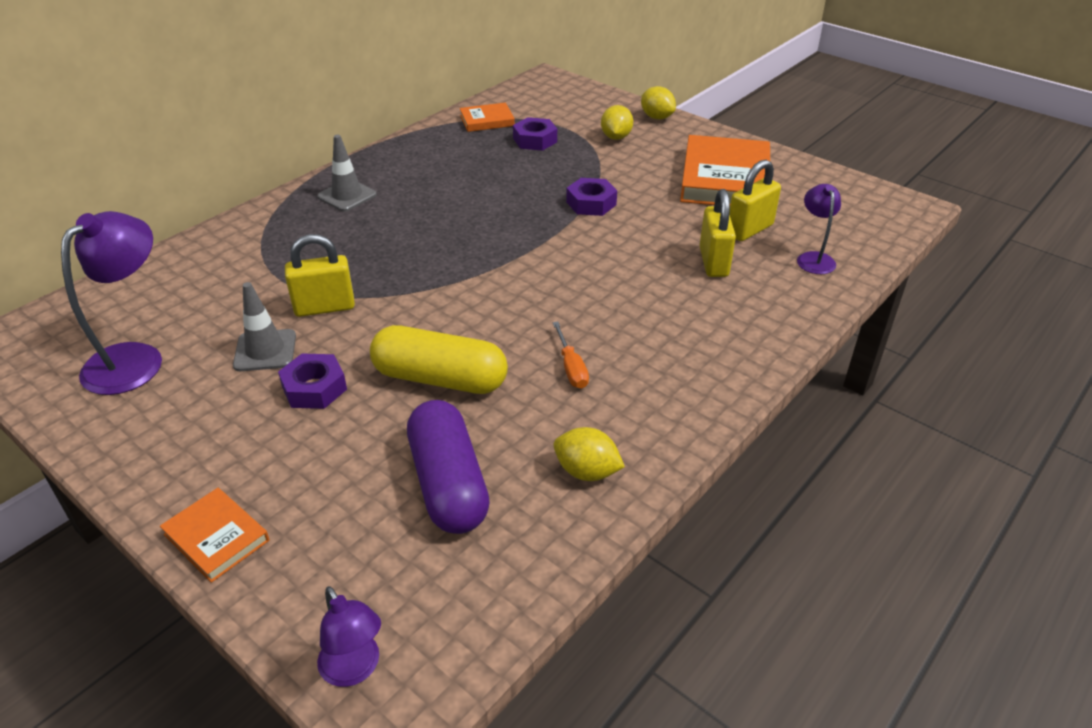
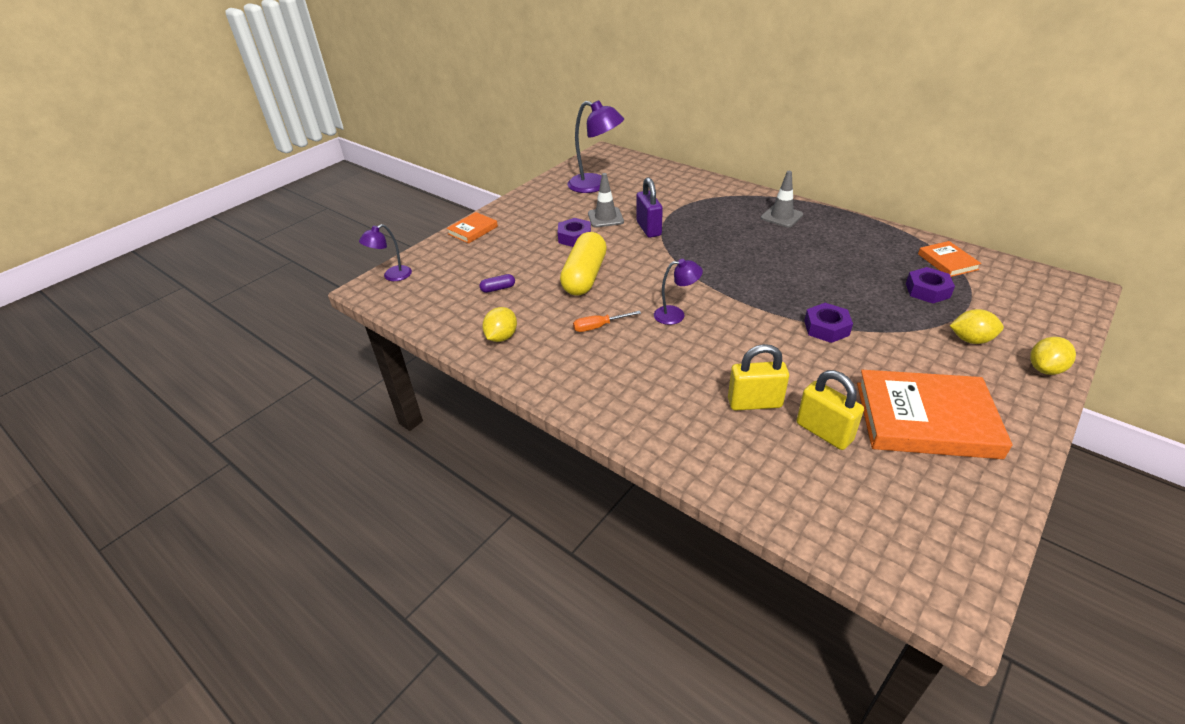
camera: 90 degrees right, 0 degrees up
yellow padlock [285,234,355,317] -> purple padlock [636,177,663,238]
purple capsule [407,400,490,534] -> purple capsule [479,274,515,293], size x0.40
purple lamp [797,184,841,274] -> purple lamp moved to [654,259,703,325]

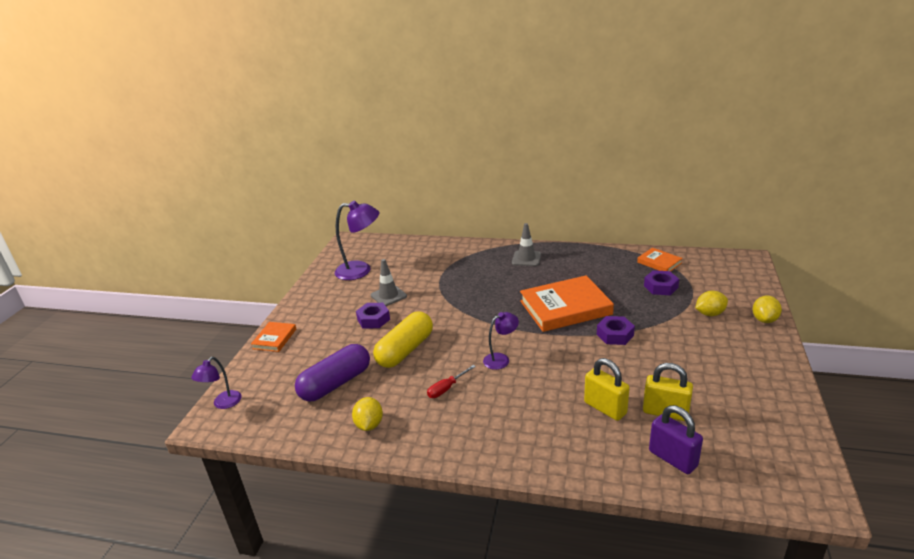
camera: 25 degrees left, 10 degrees down
purple capsule [479,274,515,293] -> purple capsule [295,344,370,402], size x2.48
yellow capsule [560,232,607,296] -> yellow capsule turned 45 degrees clockwise [373,311,433,368]
orange screwdriver [573,311,641,332] -> red screwdriver [427,365,476,398]
purple padlock [636,177,663,238] -> purple padlock moved to [649,405,703,474]
yellow padlock [728,344,789,411] -> yellow padlock turned 75 degrees clockwise [584,358,630,421]
orange book [857,370,1013,459] -> orange book moved to [520,275,614,332]

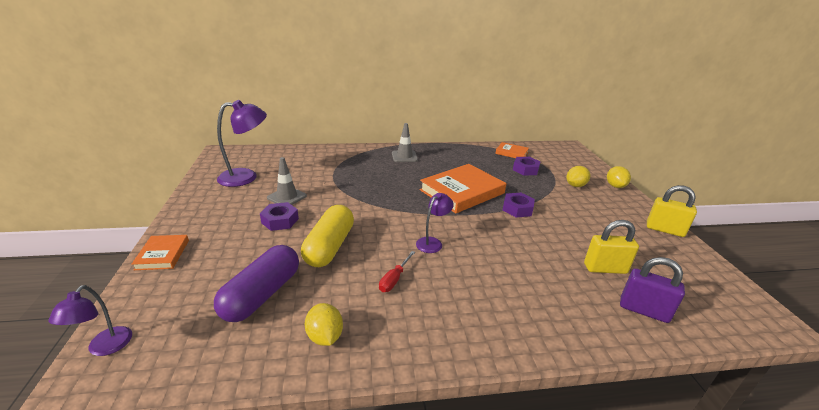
camera: 25 degrees left, 0 degrees up
yellow padlock [584,358,630,421] -> yellow padlock moved to [647,185,697,237]

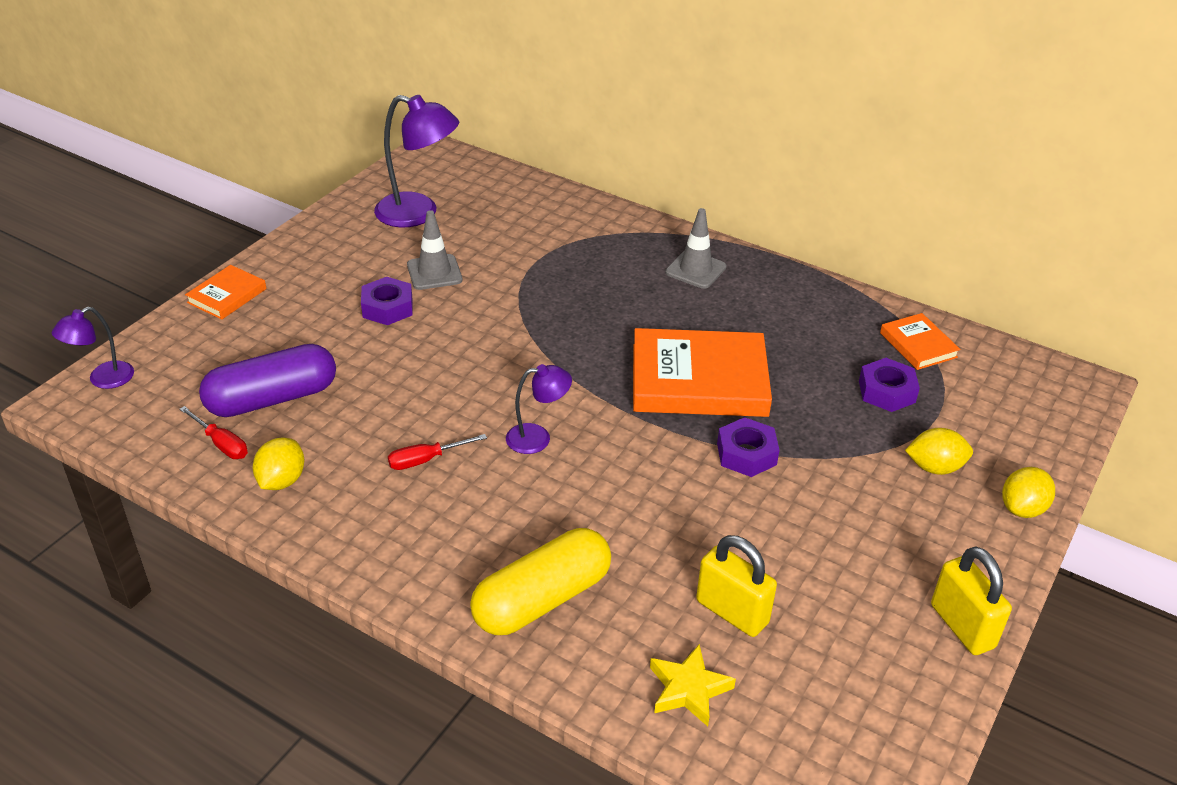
camera: 40 degrees right, 10 degrees up
yellow capsule [301,205,354,267] -> yellow capsule moved to [470,528,611,635]
purple padlock [620,257,685,323] -> yellow star [650,644,736,726]
none -> red screwdriver [179,406,248,459]

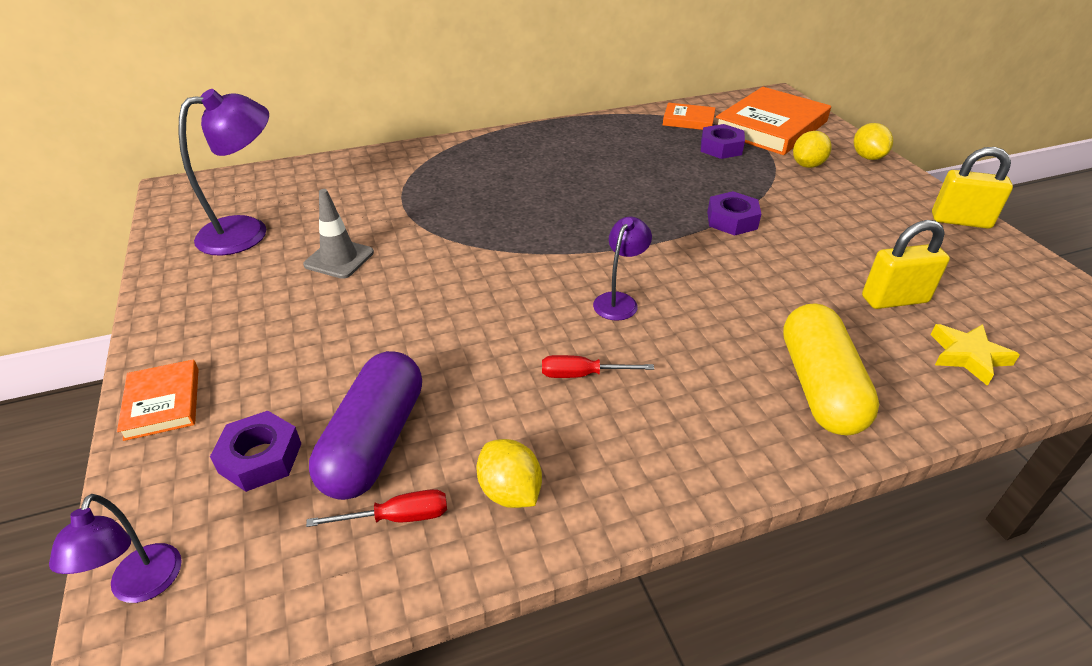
camera: 50 degrees left, 0 degrees up
purple nut [361,277,413,325] -> purple nut moved to [210,411,301,492]
red screwdriver [388,434,487,470] -> red screwdriver turned 75 degrees clockwise [542,355,654,378]
orange book [633,328,772,417] -> orange book moved to [716,87,831,155]
grey traffic cone [665,208,726,289] -> none

